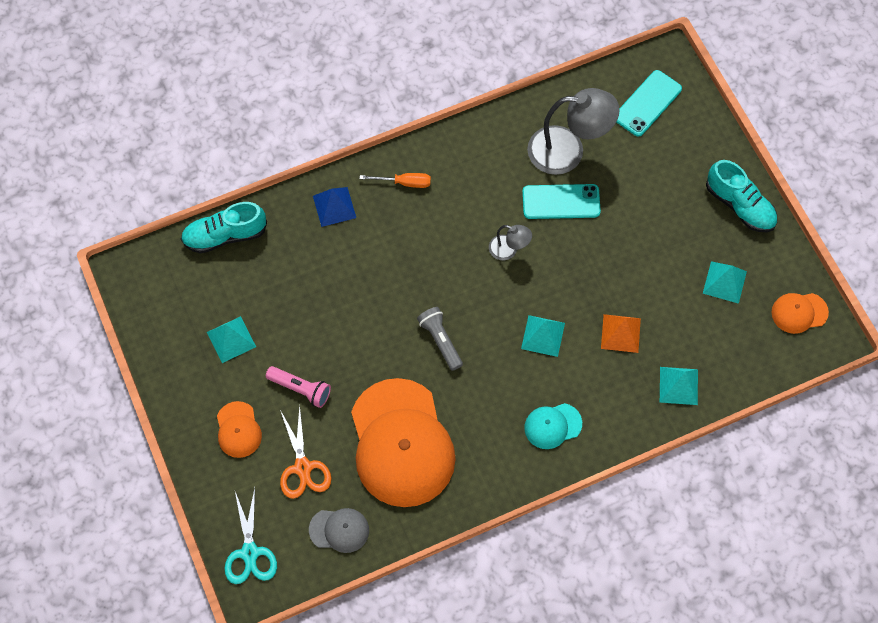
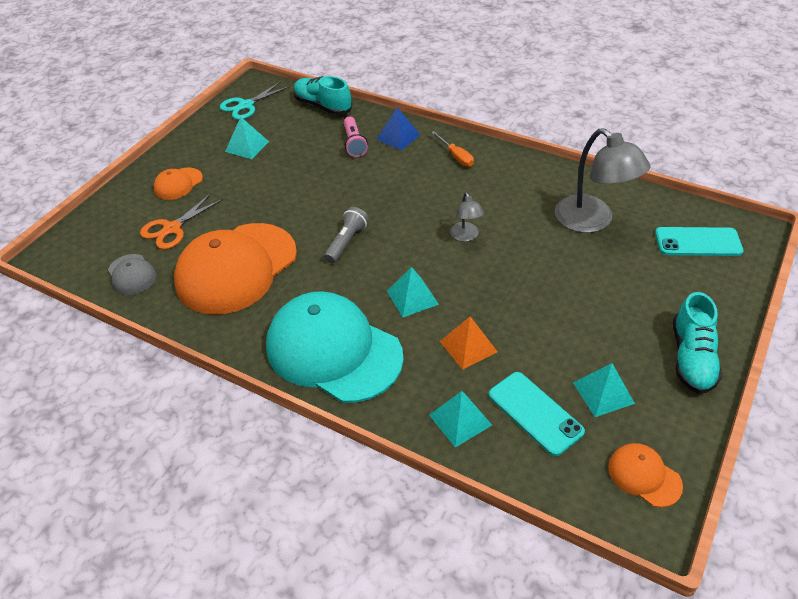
camera: 55 degrees right, 20 degrees down
turquoise scissors [224,488,277,584] -> turquoise scissors moved to [220,81,290,120]
pink flashlight [266,366,331,408] -> pink flashlight moved to [344,116,368,157]
turquoise phone [522,184,601,219] -> turquoise phone moved to [489,372,585,456]
turquoise cap [524,403,582,449] -> turquoise cap [266,291,404,403], size x2.26

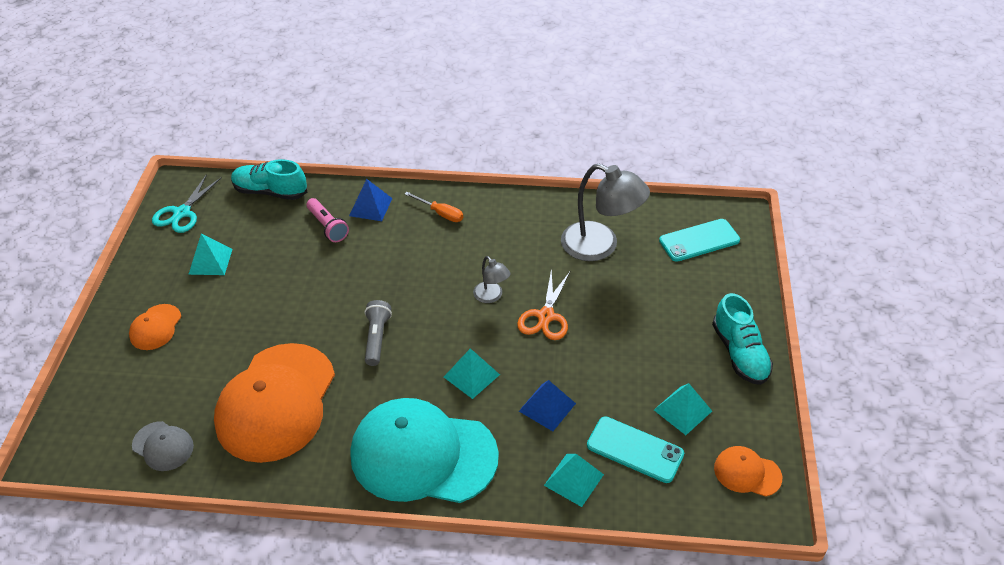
camera: 25 degrees left, 0 degrees up
orange scissors [140,193,223,249] -> orange scissors moved to [517,268,570,340]
orange pyramid [440,317,498,370] -> blue pyramid [519,380,576,431]

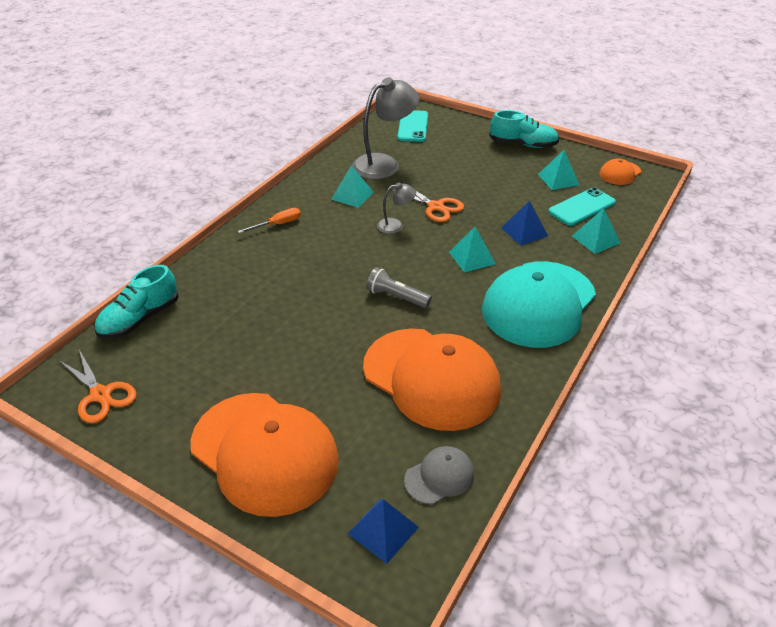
camera: 65 degrees left, 5 degrees down
orange cap [129,304,181,350] -> orange cap [191,393,339,517], size x2.26
turquoise scissors [152,174,222,233] -> orange scissors [59,350,137,423]
turquoise pyramid [188,233,233,275] -> turquoise pyramid moved to [331,165,373,208]
pink flashlight [306,198,349,242] -> none
blue pyramid [349,179,392,221] -> blue pyramid moved to [348,499,419,564]

